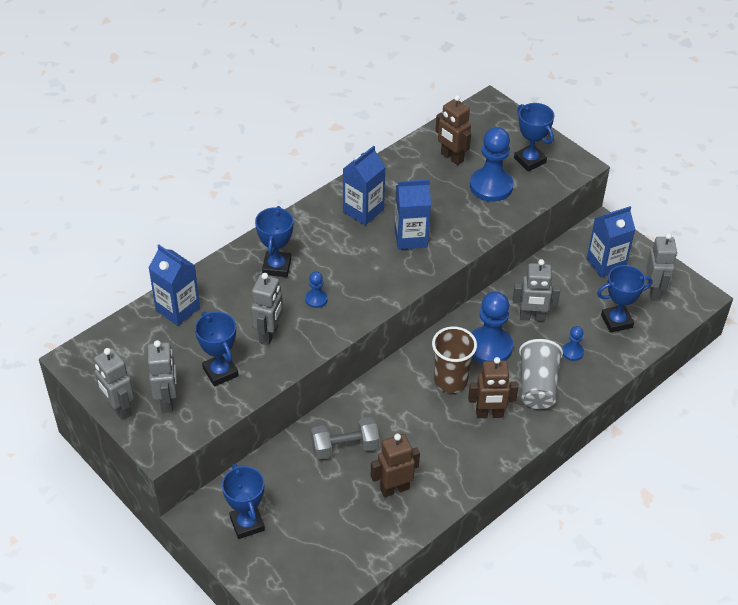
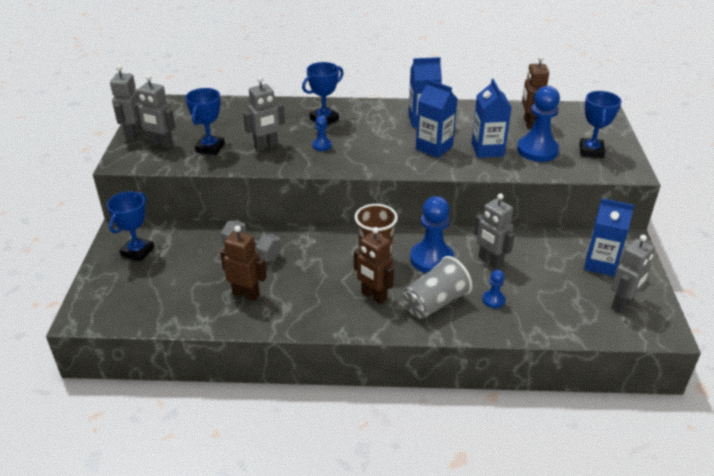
camera: 45 degrees right, 10 degrees down
grey robot [148,340,177,413] -> grey robot turned 75 degrees clockwise [134,75,175,149]
blue carton [149,245,200,326] -> blue carton moved to [471,79,512,158]
blue trophy [597,265,653,333] -> none

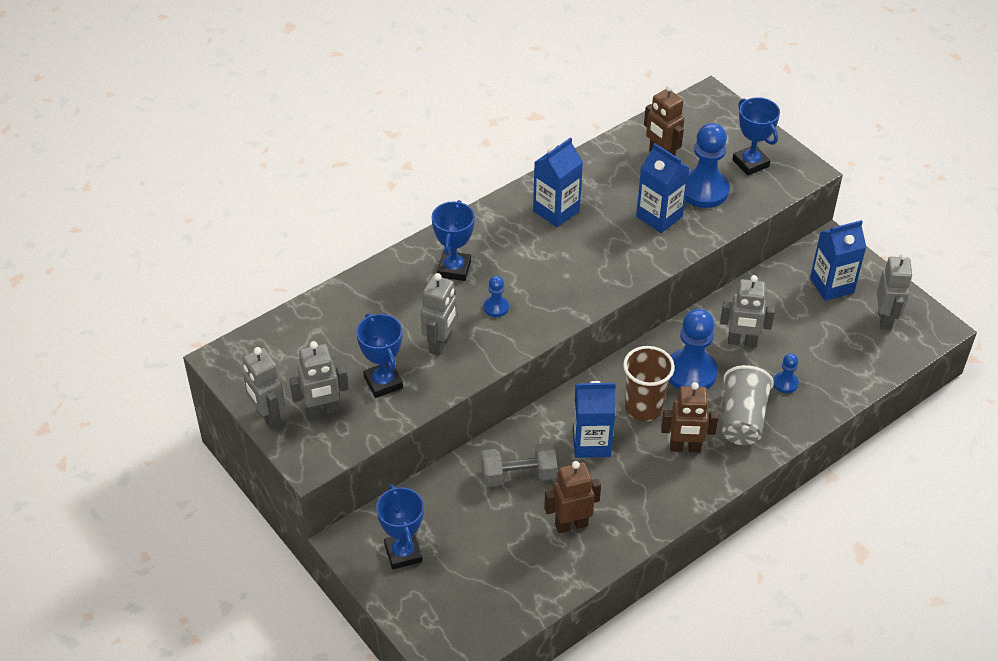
camera: 40 degrees left, 10 degrees up
blue carton [416,79,458,158] -> blue carton moved to [573,381,616,458]

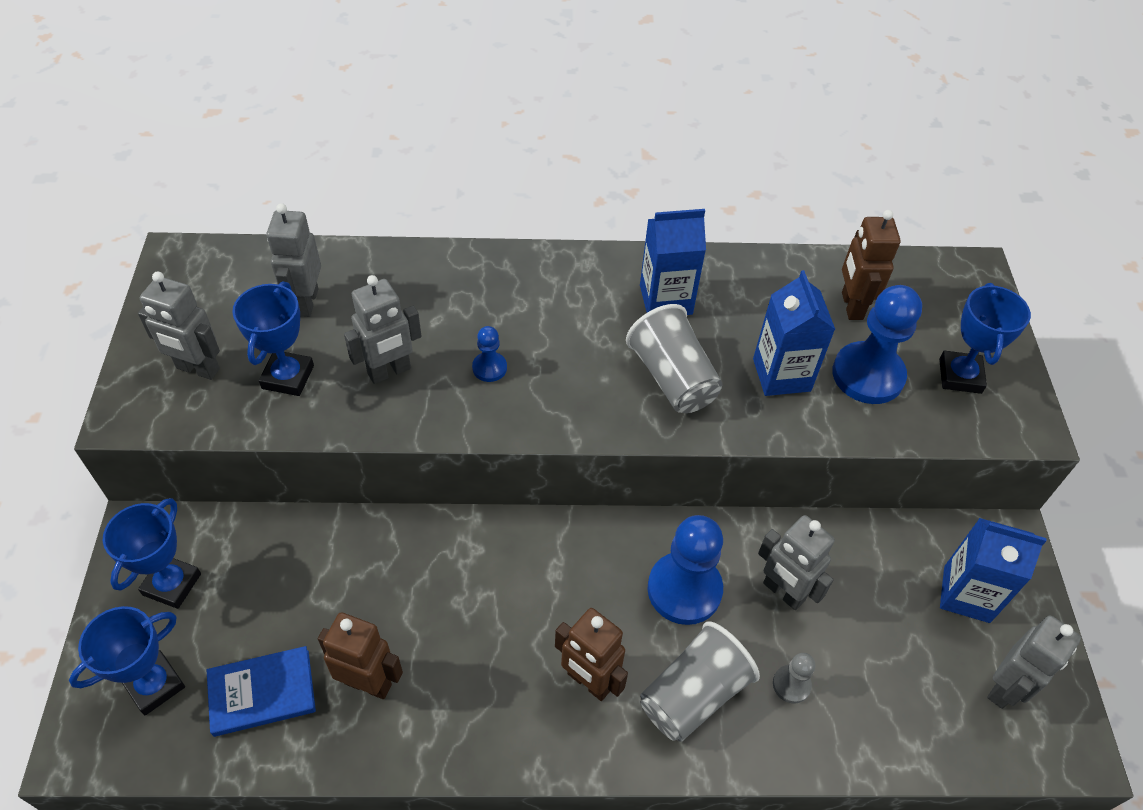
camera: 35 degrees right, 5 degrees up
grey robot [243,347,285,429] -> grey robot moved to [266,203,321,317]
blue trophy [432,200,475,281] -> blue trophy moved to [69,606,185,715]
grey dumbbell [481,443,557,487] -> none
blue carton [573,381,616,458] -> none
brown cup [623,346,675,421] -> none
blue pawn [773,353,799,393] -> grey pawn [773,653,815,704]
none -> blue book [207,646,316,737]
none -> grey cup [626,304,723,413]

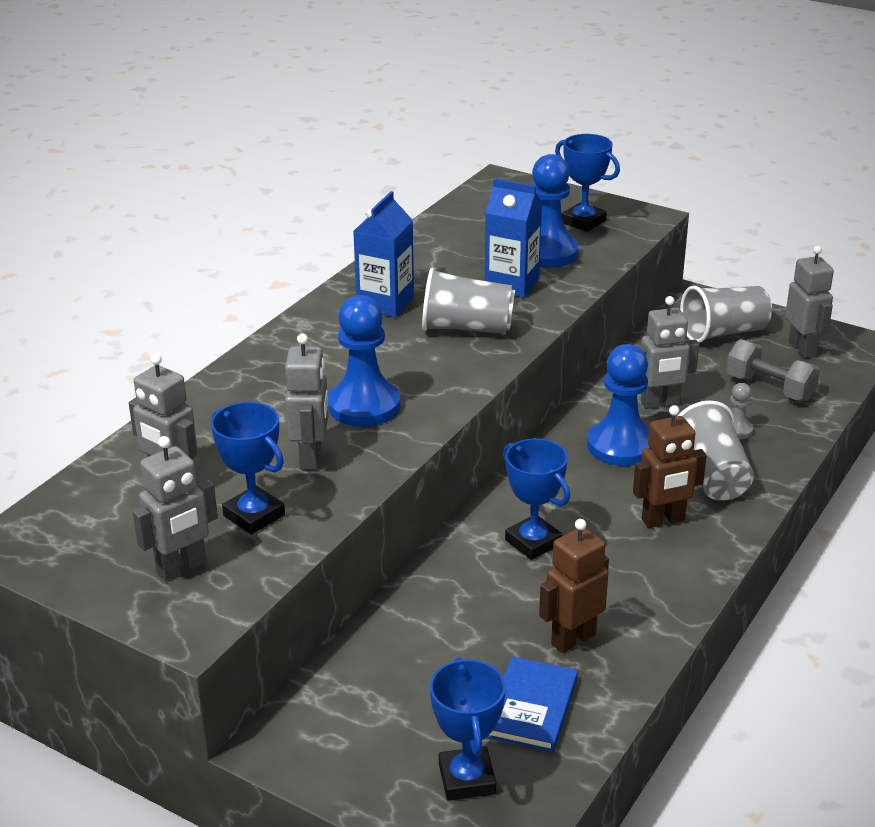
camera: 55 degrees left, 20 degrees down
blue trophy [103,498,201,609] -> blue trophy moved to [503,438,570,560]
blue pawn [472,326,507,382] -> blue pawn [328,295,401,427], size x2.08
brown robot [842,210,900,320] -> none
blue carton [940,518,1047,623] -> grey cup [680,286,772,343]
none -> grey dumbbell [726,339,820,402]

